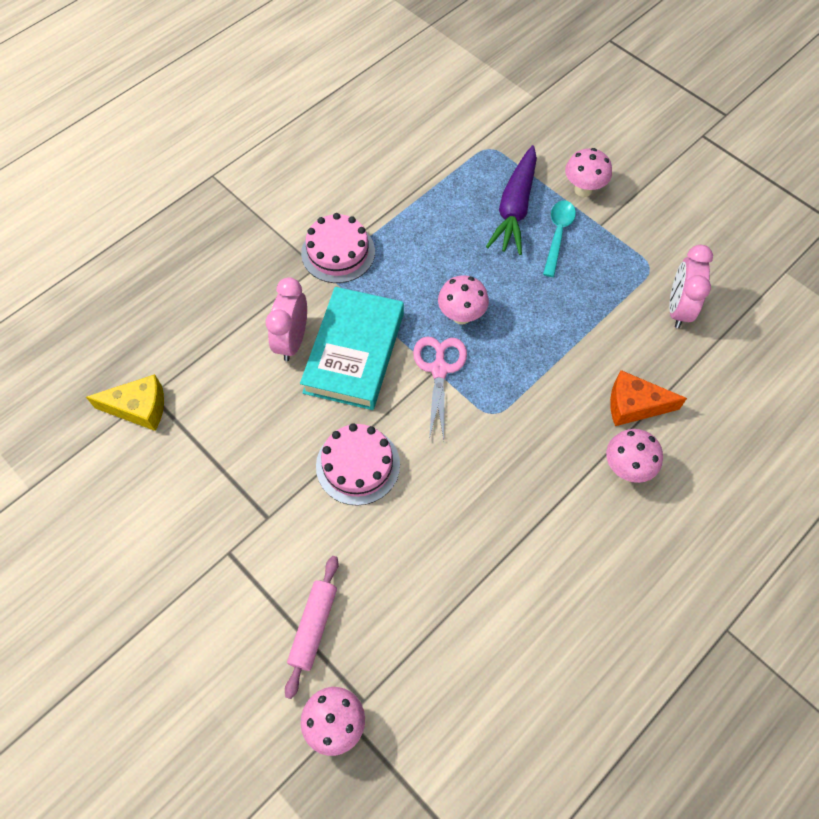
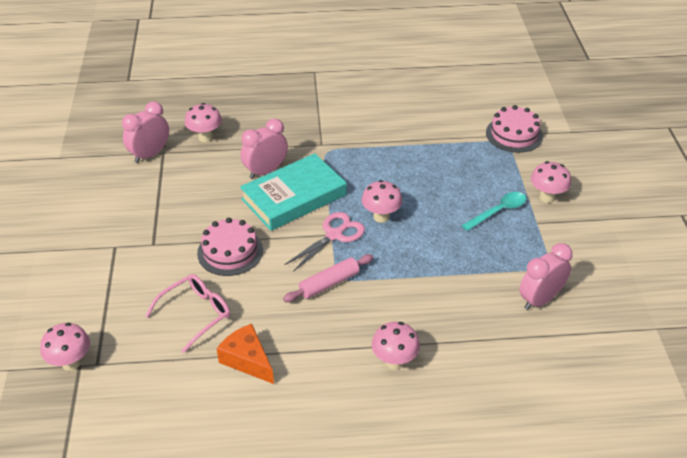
camera: 40 degrees right, 20 degrees down
yellow cheese [86,374,164,431] -> pink clock [122,101,169,163]
pink rolling pin [285,556,339,699] -> pink rolling pin moved to [283,254,374,302]
pink cake [301,213,375,283] -> pink cake moved to [486,105,543,153]
purple carrot [486,145,537,255] -> none
orange cheese [610,370,687,426] -> orange cheese moved to [216,324,274,384]
none -> pink glasses [145,274,230,353]
none -> pink mushroom [185,103,222,142]

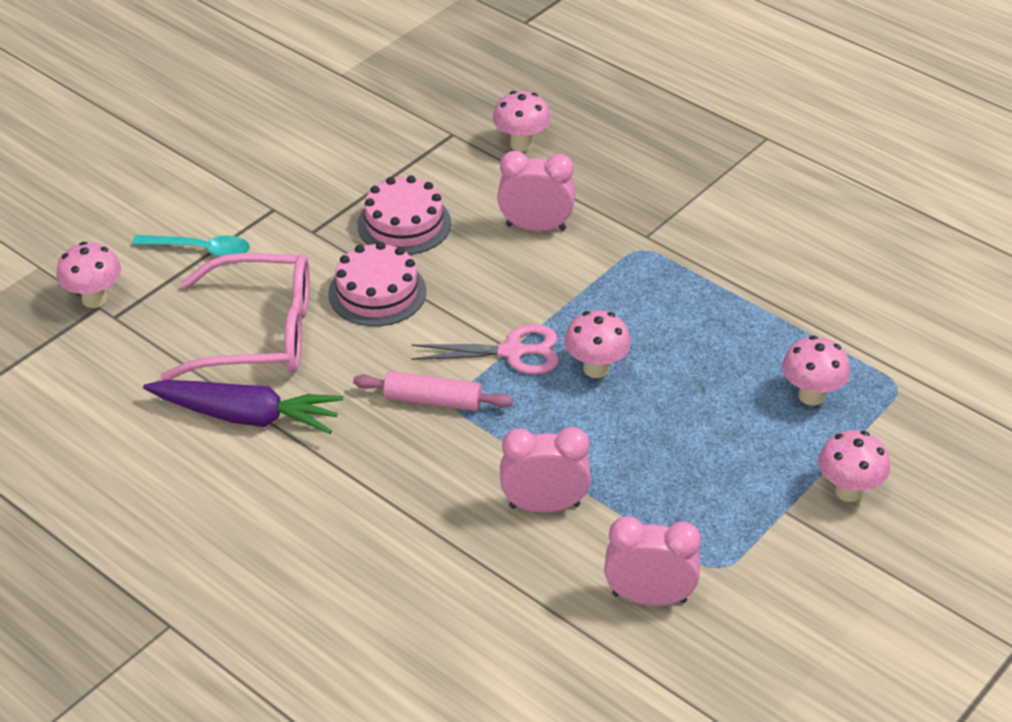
camera: 45 degrees right, 0 degrees up
pink clock [122,101,169,163] -> pink clock moved to [500,427,591,513]
pink glasses [145,274,230,353] -> pink glasses [160,253,310,380], size x1.56
orange cheese [216,324,274,384] -> purple carrot [143,380,343,434]
turquoise book [240,153,347,231] -> none
pink mushroom [372,322,420,369] -> pink mushroom moved to [782,336,850,405]
turquoise spoon [461,192,526,231] -> turquoise spoon moved to [132,235,250,257]
pink cake [486,105,543,153] -> pink cake moved to [357,176,452,255]

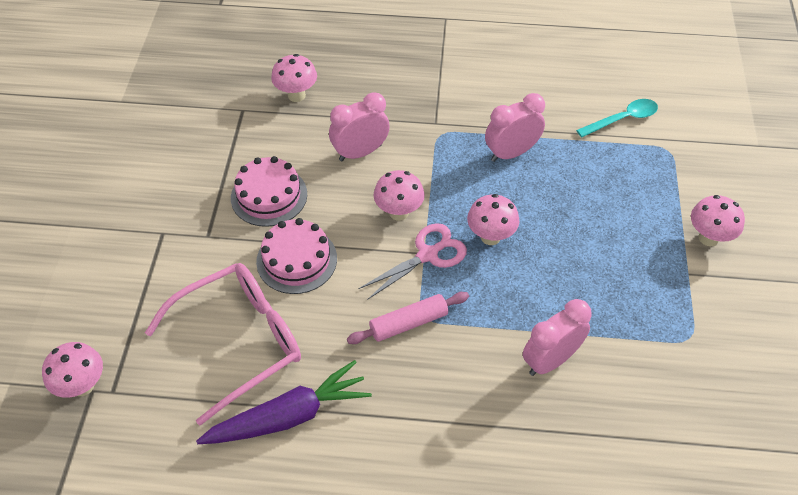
camera: 35 degrees left, 10 degrees up
turquoise spoon [132,235,250,257] -> turquoise spoon moved to [576,99,658,138]
pink clock [604,516,701,606] -> pink clock moved to [485,93,545,162]
pink mushroom [782,336,850,405] -> pink mushroom moved to [374,170,424,221]

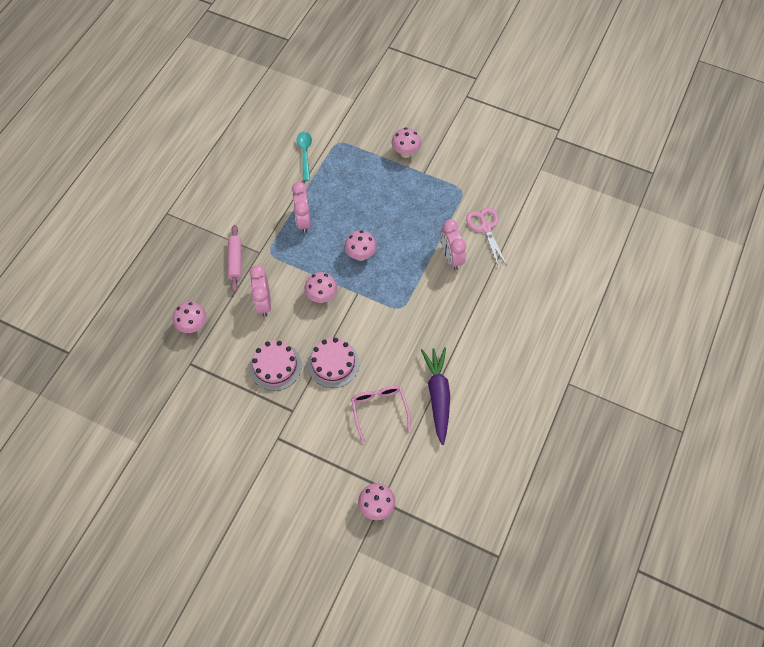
camera: 70 degrees left, 10 degrees up
pink glasses [145,263,301,426] -> pink glasses [351,385,411,443], size x0.64
pink rolling pin [347,292,469,344] -> pink rolling pin moved to [228,225,241,292]
pink scissors [359,223,467,300] -> pink scissors moved to [466,207,507,267]

